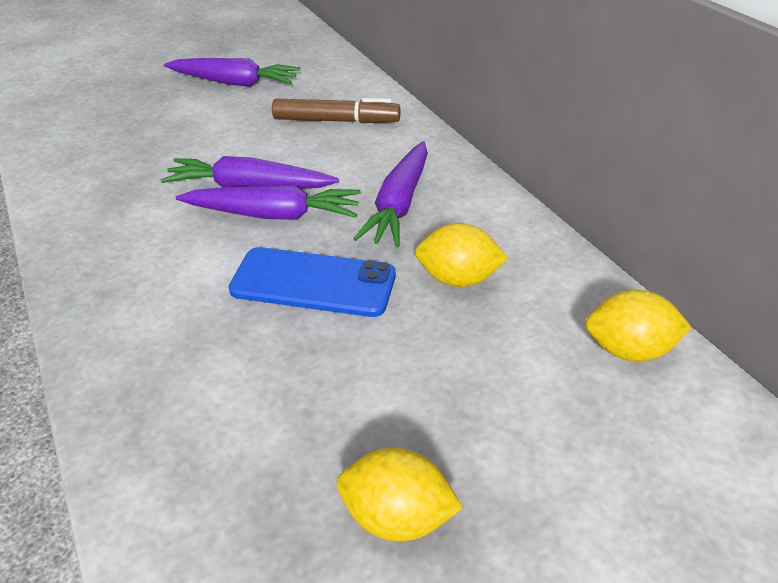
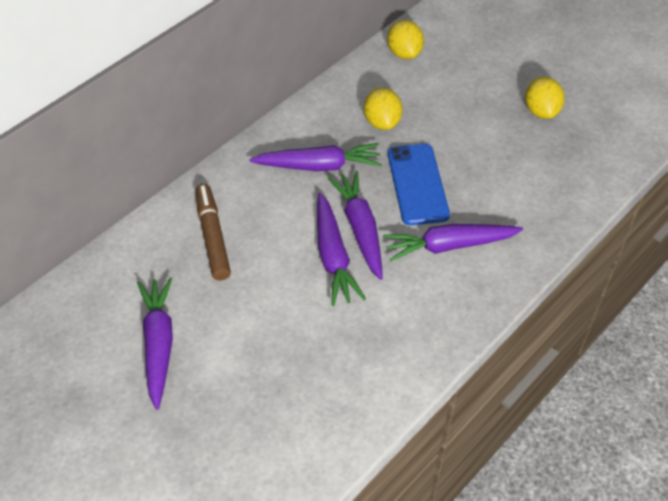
camera: 110 degrees left, 10 degrees up
none -> purple carrot [383,224,523,262]

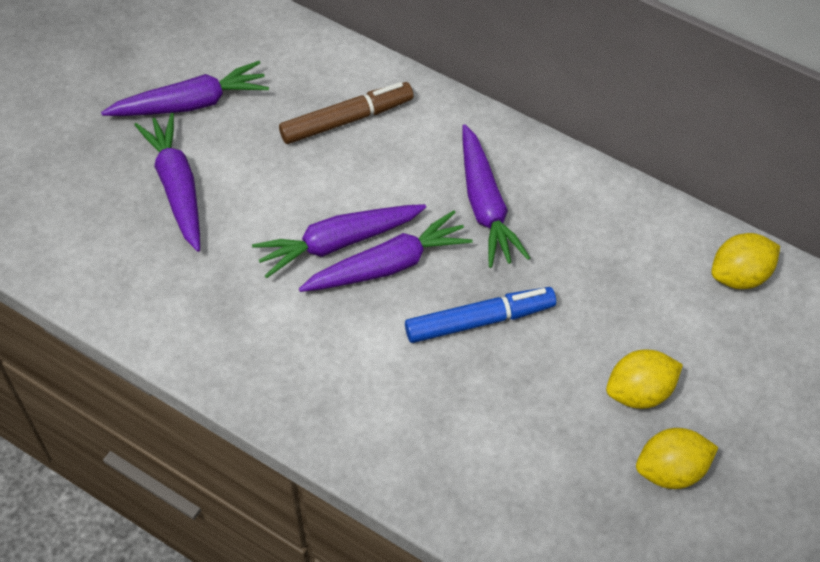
camera: 80 degrees right, 5 degrees up
yellow lemon [364,88,402,130] -> yellow lemon moved to [606,350,683,409]
purple carrot [383,224,523,262] -> purple carrot moved to [134,113,200,252]
blue phone [388,144,450,225] -> blue marker [405,287,556,343]

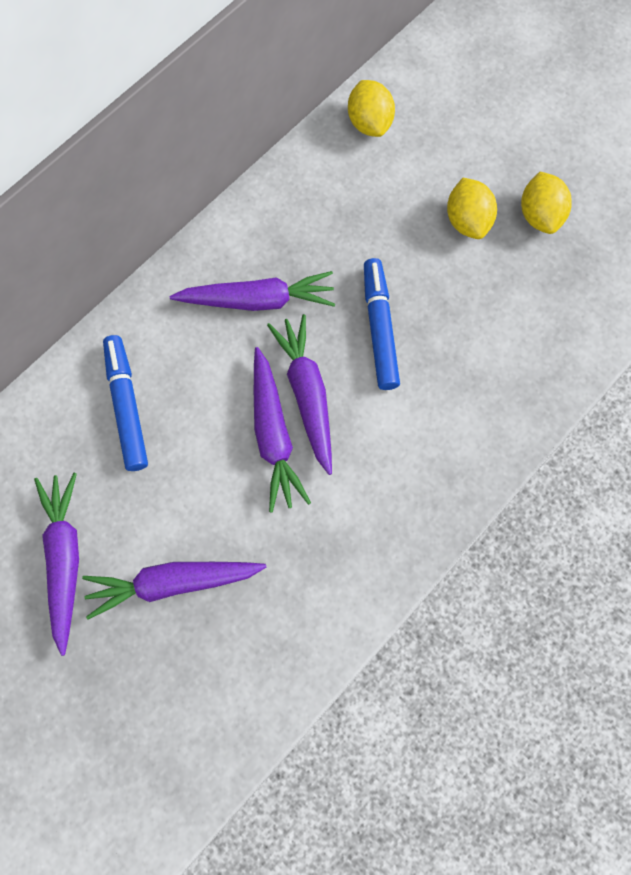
camera: 80 degrees left, 15 degrees up
brown marker [279,82,413,144] -> blue marker [103,335,148,471]

